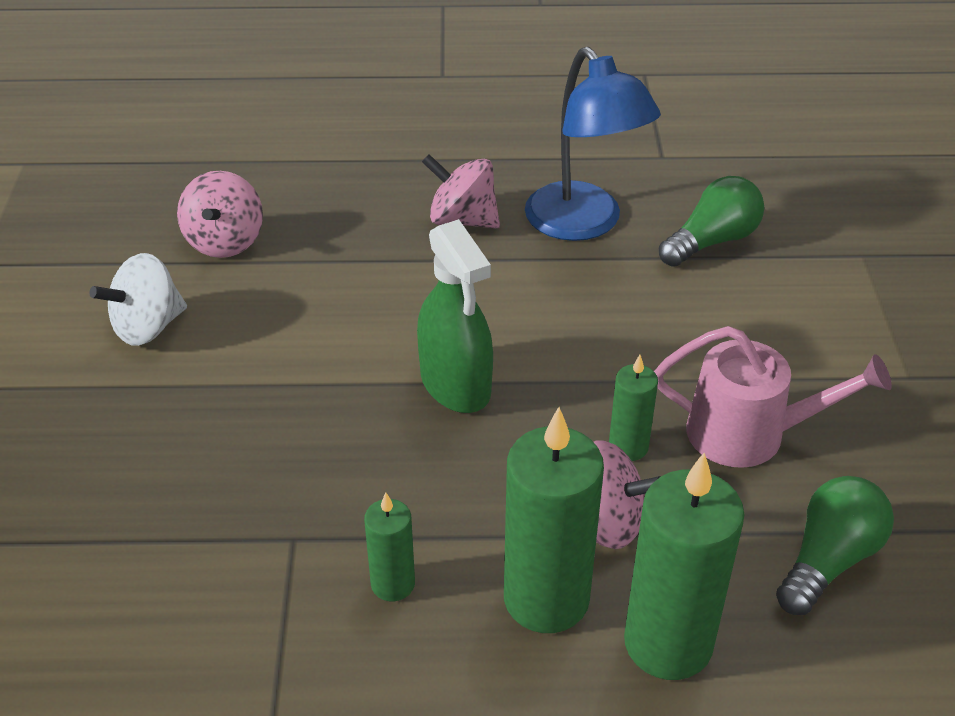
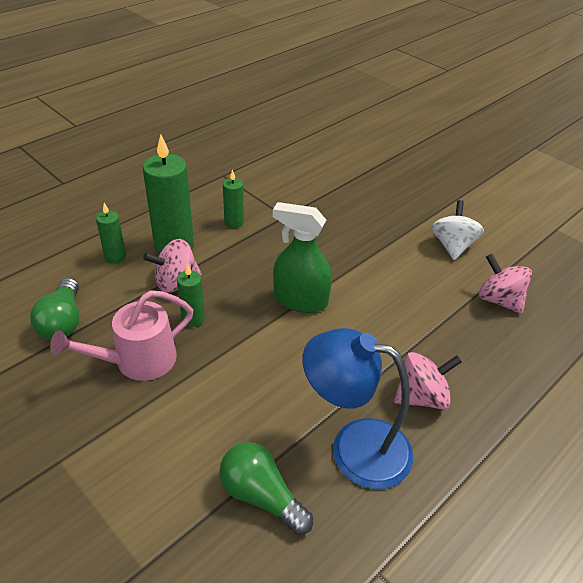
camera: 135 degrees right, 0 degrees up
green candle [624,453,745,680] -> green candle [96,203,126,264], size x0.52
green light bulb [659,176,764,267] -> green light bulb turned 120 degrees clockwise [219,442,313,535]

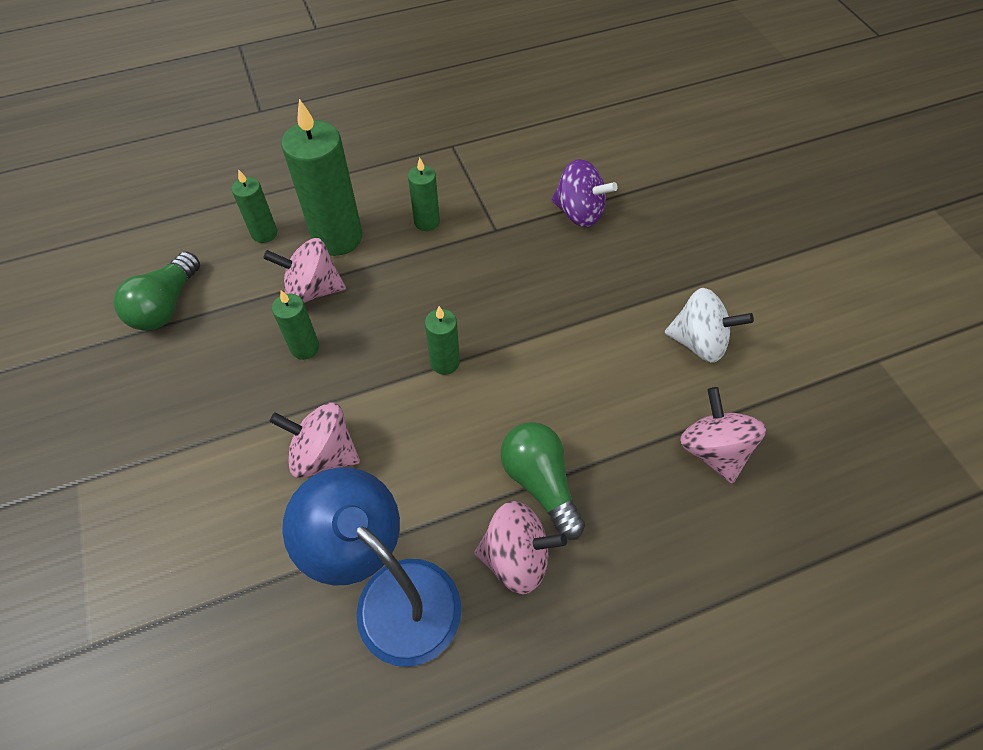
camera: 25 degrees right, 15 degrees up
pink watering can [50,290,193,381] -> none
green light bulb [219,442,313,535] -> green light bulb moved to [500,422,585,540]
green spray bottle [273,202,332,313] -> green candle [425,306,460,375]
white spinning top [431,200,484,260] -> white spinning top turned 75 degrees clockwise [665,288,754,363]
none -> pink spinning top [269,402,360,478]
none -> purple spinning top [551,159,618,227]

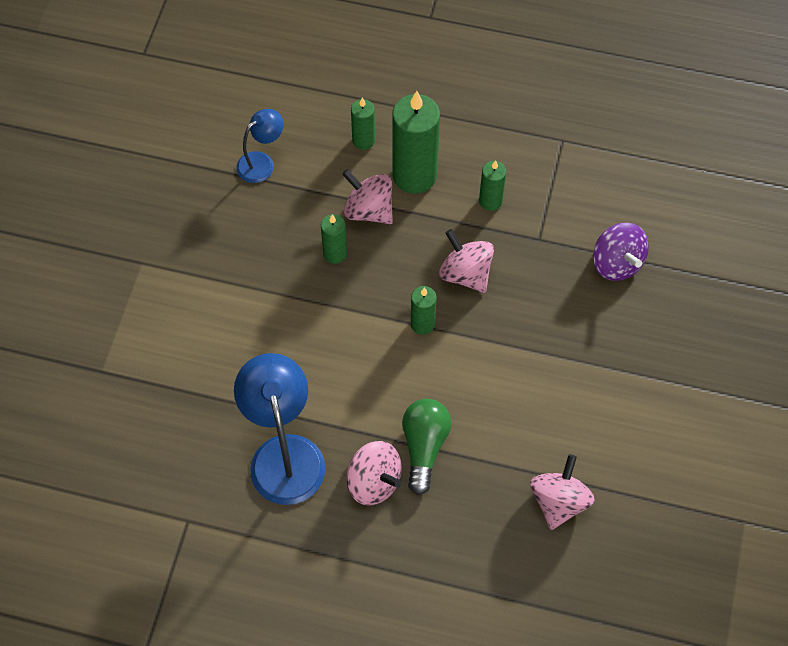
camera: 35 degrees right, 5 degrees up
green light bulb [114,252,200,331] -> blue lamp [236,109,284,183]
pink spinning top [269,402,360,478] -> pink spinning top moved to [439,229,494,293]
white spinning top [665,288,754,363] -> none

